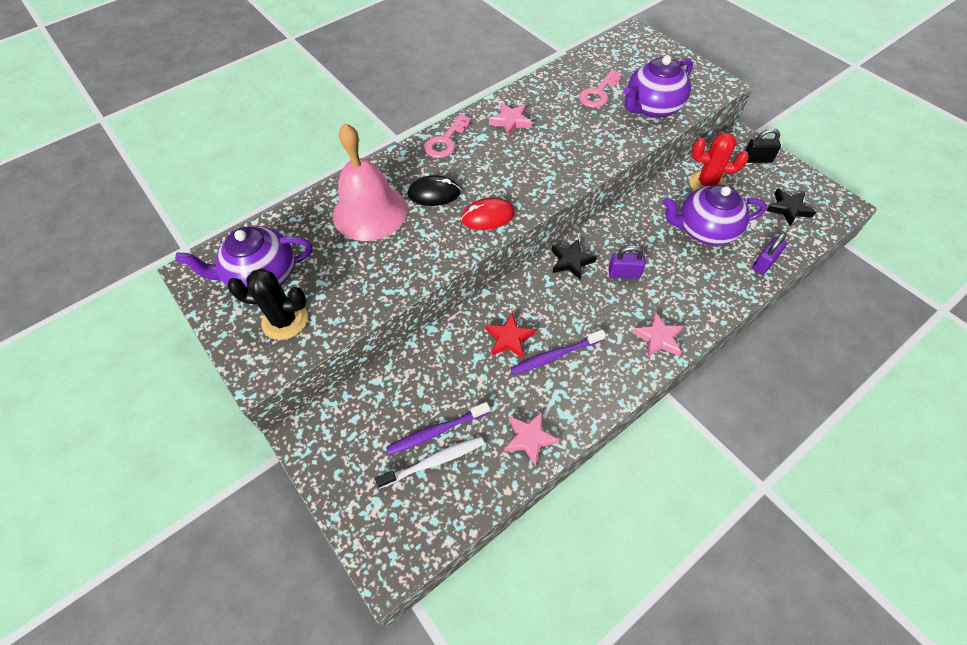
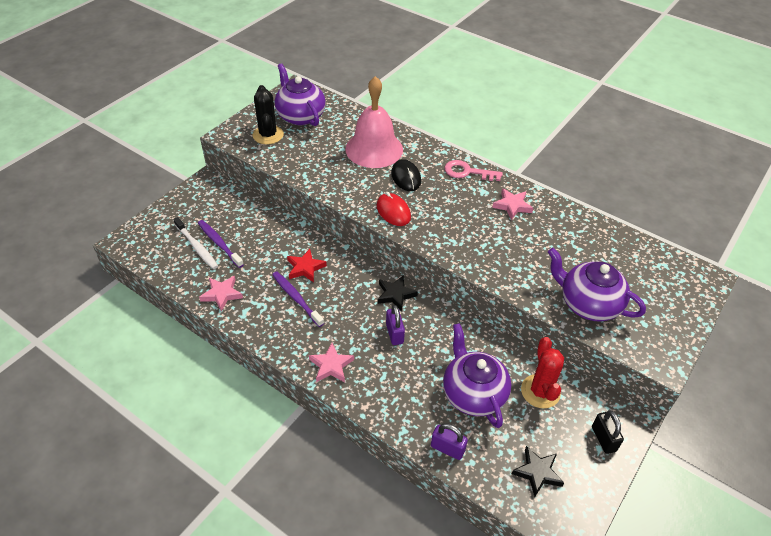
camera: 70 degrees right, 10 degrees down
pink key [579,70,623,108] -> none

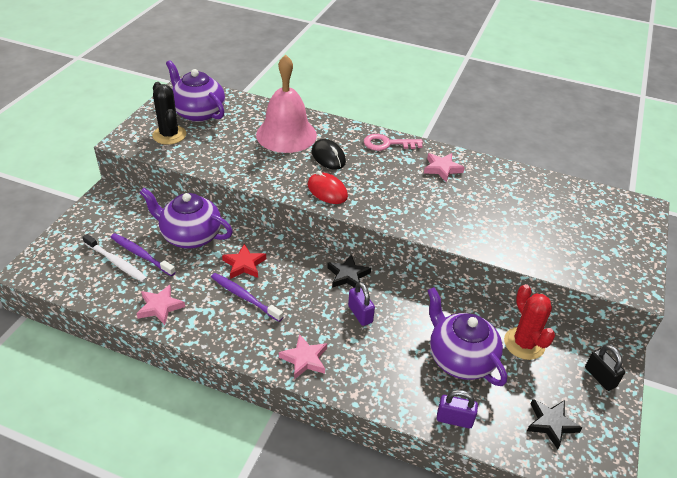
camera: 15 degrees left, 5 degrees down
purple teapot [548,248,646,322] -> purple teapot moved to [139,188,233,249]

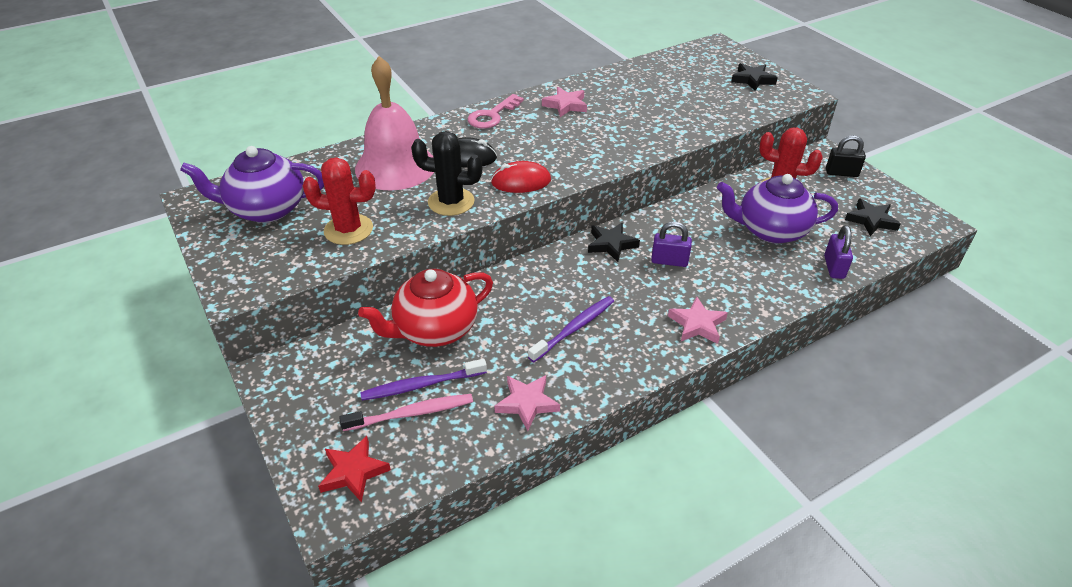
camera: 50 degrees left, 0 degrees up
white toothbrush [82,234,147,282] -> pink toothbrush [339,394,473,431]
purple teapot [139,188,233,249] -> red teapot [358,269,493,347]
black cactus [152,82,186,145] -> black cactus moved to [411,131,482,216]
purple toothbrush [211,273,283,322] -> purple toothbrush turned 150 degrees clockwise [528,296,614,362]
red star [222,244,266,279] -> red star moved to [318,436,391,503]
purple padlock [437,390,478,428] -> purple padlock turned 45 degrees counterclockwise [824,225,853,279]
none -> red cactus [302,158,376,245]
none -> black star [731,63,778,91]

